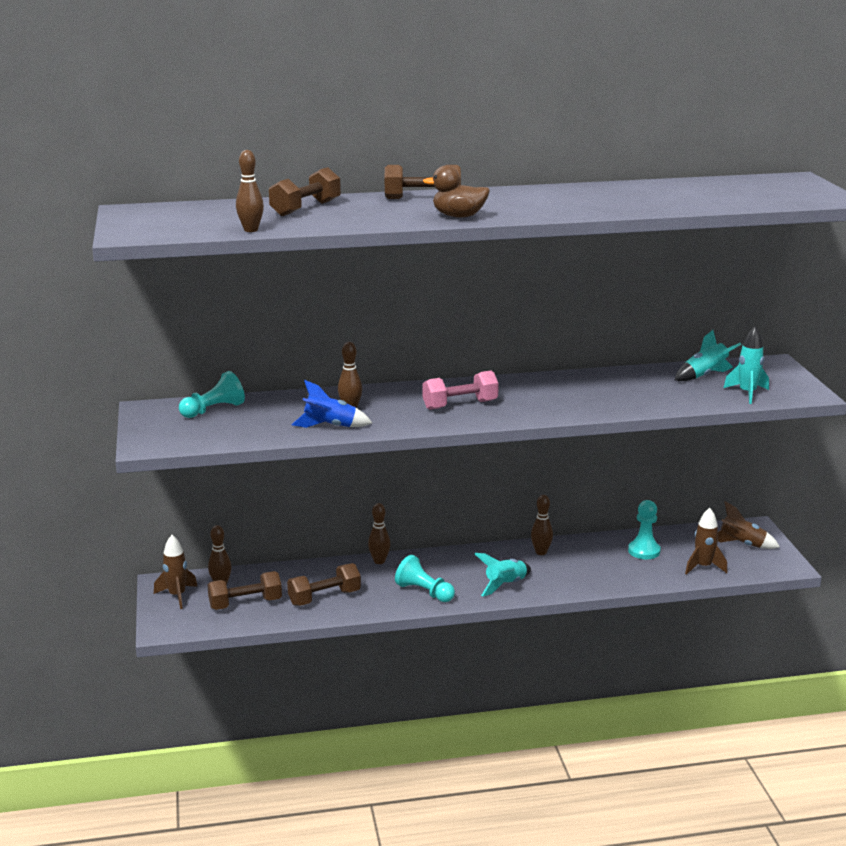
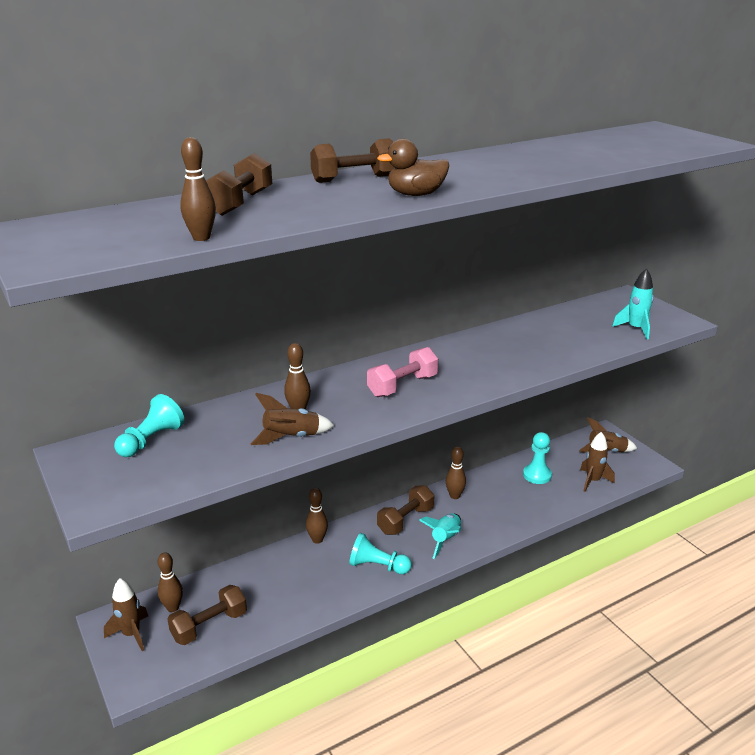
camera: 20 degrees left, 5 degrees up
brown dumbbell [287,563,361,606] -> brown dumbbell moved to [377,485,434,535]
blue rocket [292,380,372,428] -> brown rocket [251,393,335,445]
turquoise rocket [675,330,742,381] -> none

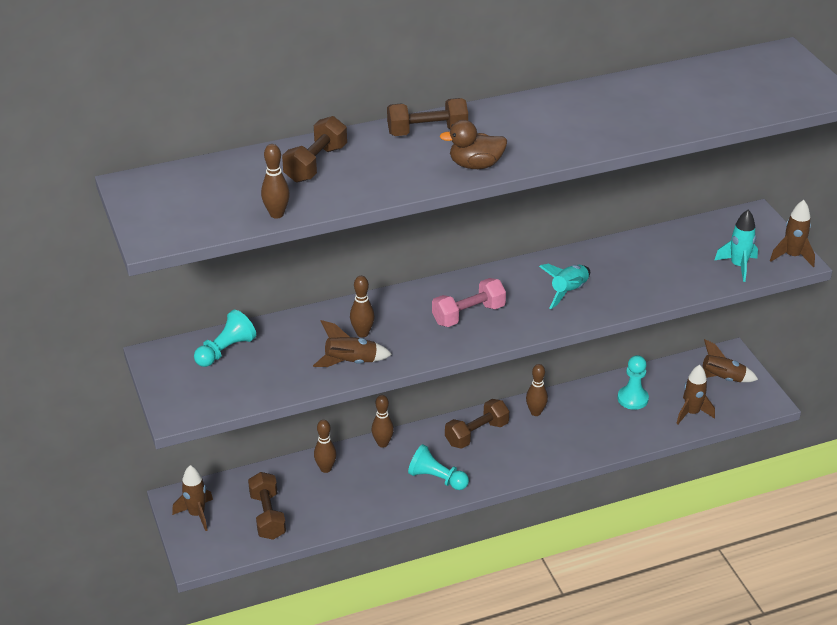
camera: 10 degrees right, 10 degrees up
brown bowling pin [158,552,183,612] -> brown bowling pin moved to [314,420,336,473]
brown dumbbell [167,585,247,645] -> brown dumbbell turned 75 degrees counterclockwise [248,472,286,540]
turquoise rocket [419,513,462,559] -> turquoise rocket moved to [539,264,590,309]
none -> brown rocket [770,200,815,267]

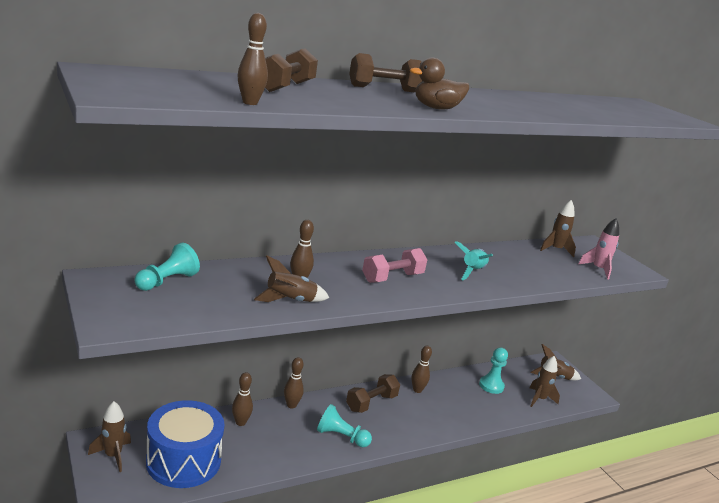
camera: 10 degrees left, 15 degrees down
brown dumbbell [248,472,286,540] -> blue drum [146,400,225,488]
turquoise rocket [715,210,758,282] -> pink rocket [578,218,619,280]
brown rocket [770,200,815,267] -> brown rocket moved to [540,200,576,257]

